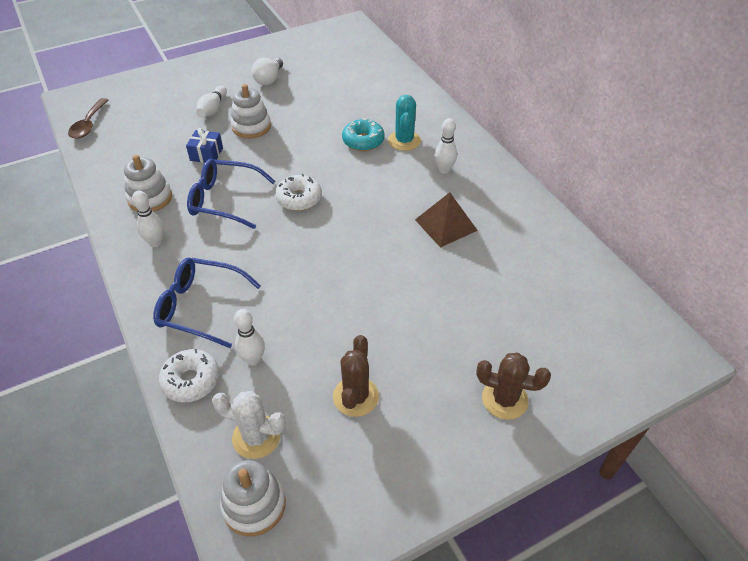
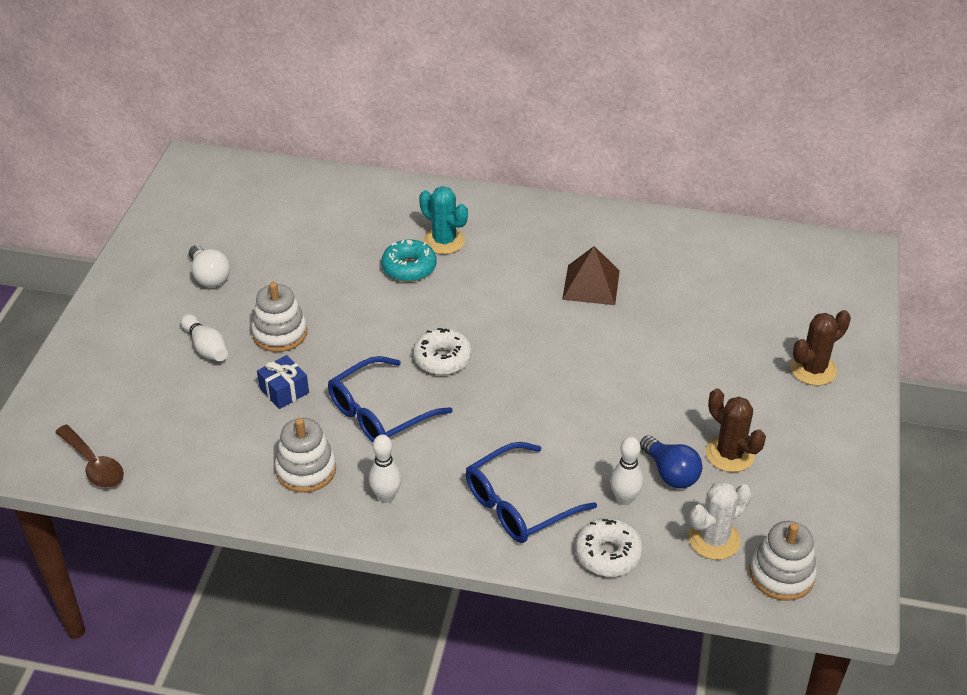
camera: 50 degrees left, 5 degrees down
white bowling pin [434,118,457,174] -> none
none -> blue light bulb [640,435,702,489]

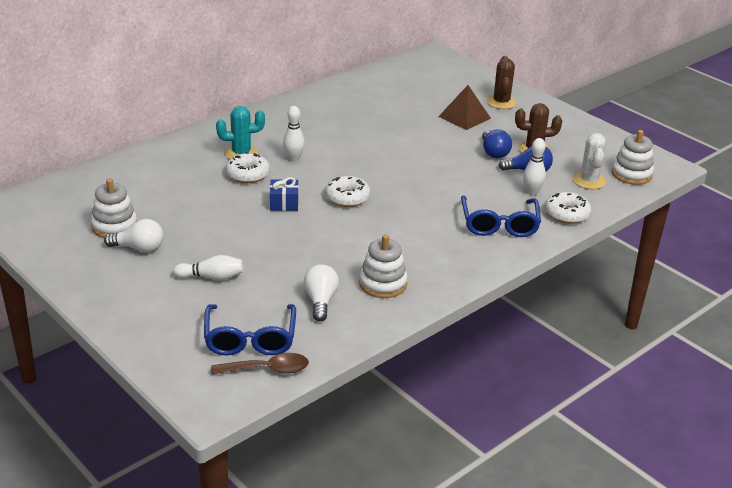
camera: 55 degrees left, 10 degrees down
white stacking toy [251,282,307,352] -> white stacking toy moved to [91,178,137,238]
blue gift [257,355,309,409] -> blue gift moved to [270,177,299,211]
blue glasses [328,356,453,443] -> blue glasses moved to [204,304,296,356]
white bowling pin [369,435,402,503] -> white bowling pin moved to [283,106,305,162]
turquoise donut [381,239,437,282] -> white donut [226,152,270,183]
brown pyramid [562,246,620,305] -> brown pyramid moved to [438,85,491,130]
none -> white light bulb [304,264,339,321]
none -> blue light bulb [482,130,512,158]

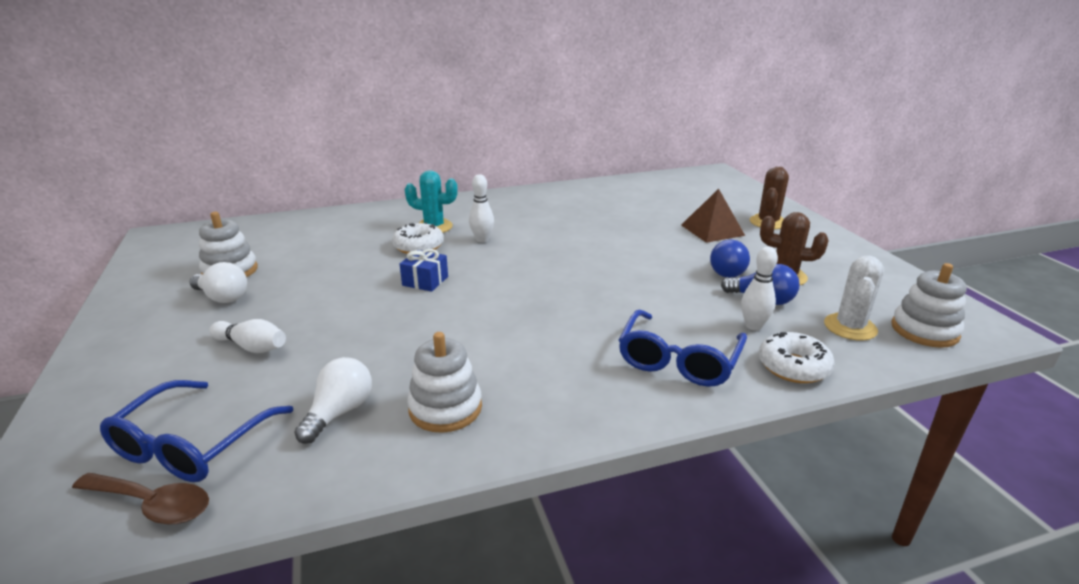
camera: 25 degrees right, 5 degrees down
white donut [325,176,370,207] -> none

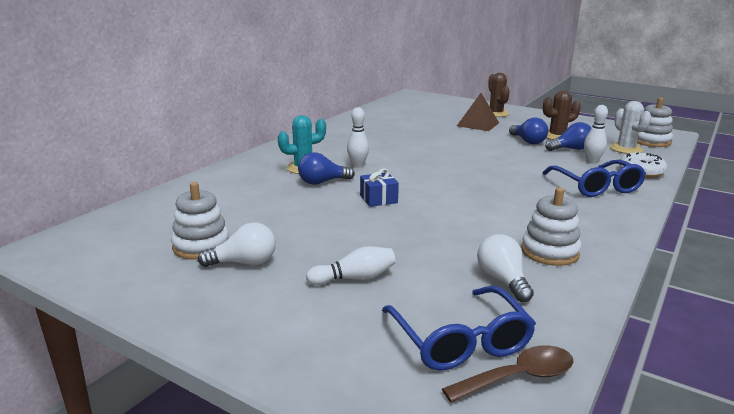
camera: 40 degrees left, 5 degrees down
white donut [392,222,444,254] -> blue light bulb [298,152,355,185]

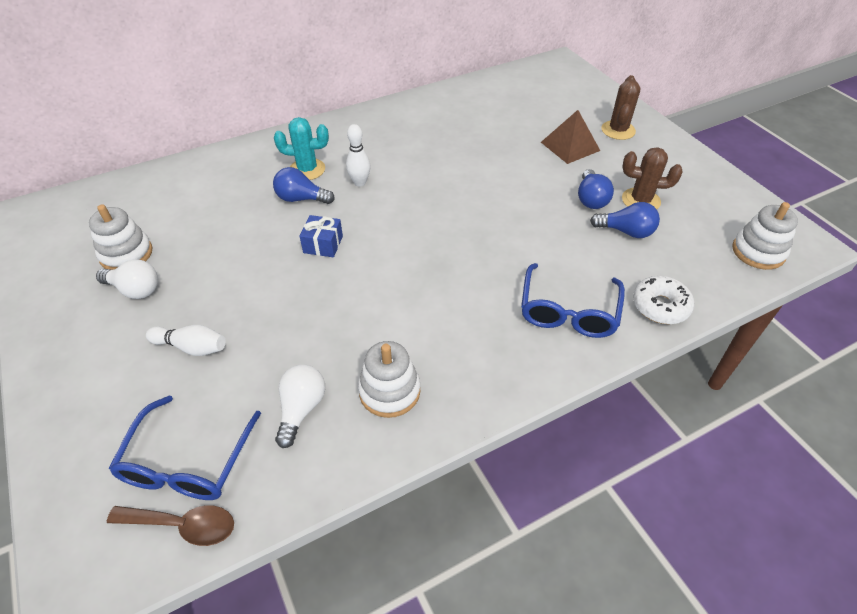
camera: 30 degrees right, 25 degrees up
white bowling pin [584,105,608,164] -> none
white cactus [610,101,652,154] -> none

